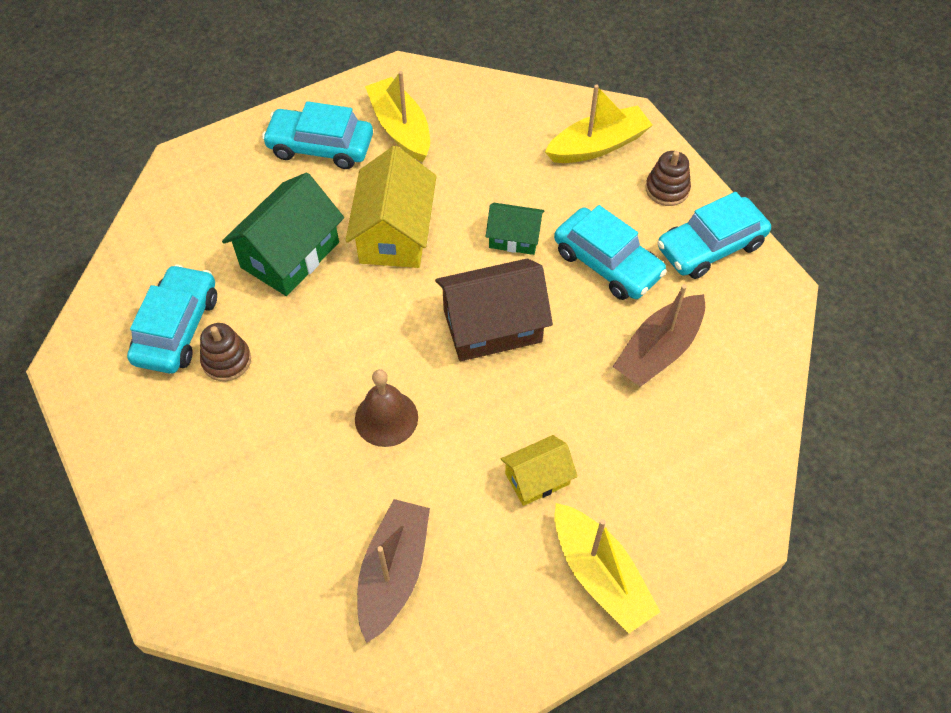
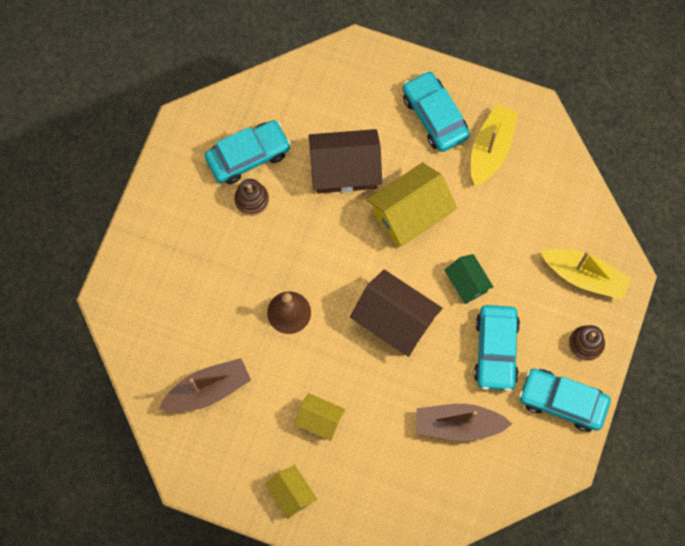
camera: 50 degrees right, 15 degrees up
green house [222,172,344,296] -> brown house [309,129,382,193]
yellow boat [554,503,660,634] -> yellow house [265,465,317,519]

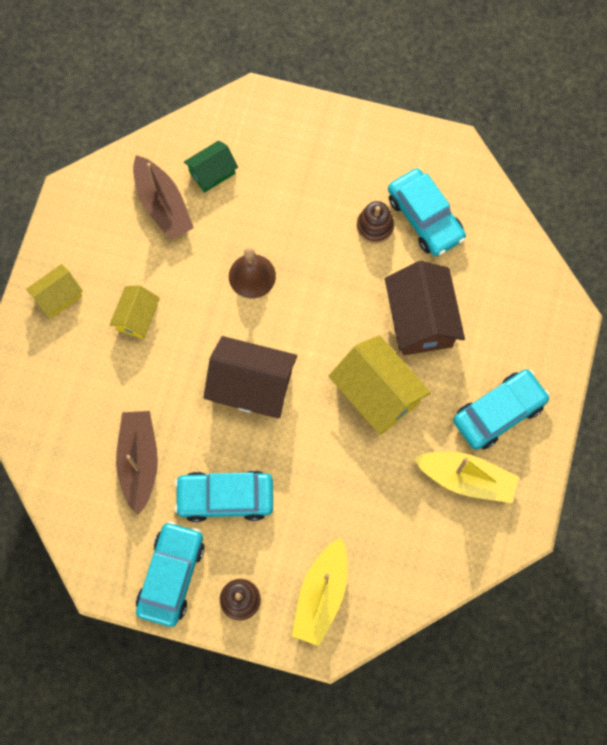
camera: 85 degrees right, 0 degrees up
brown house [350,269,442,357] -> brown house turned 75 degrees clockwise [203,336,297,418]
green house [445,254,493,304] -> green house moved to [184,140,238,193]

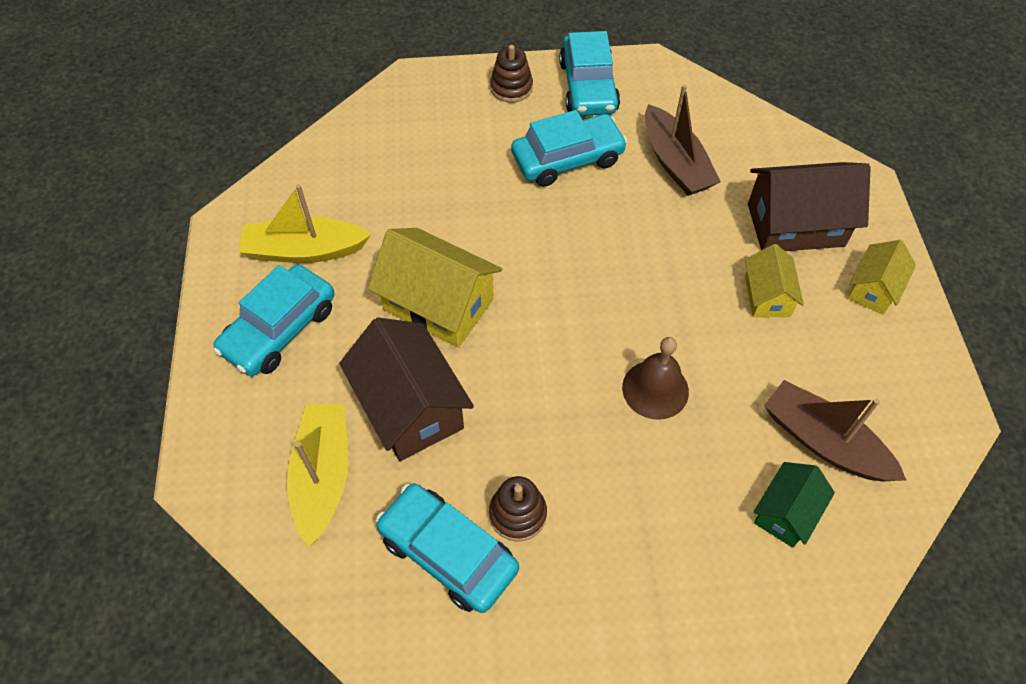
camera: 160 degrees right, 15 degrees down
brown house [203,336,297,418] -> brown house moved to [748,162,871,251]
yellow boat [292,538,347,646] -> yellow boat moved to [287,404,348,547]

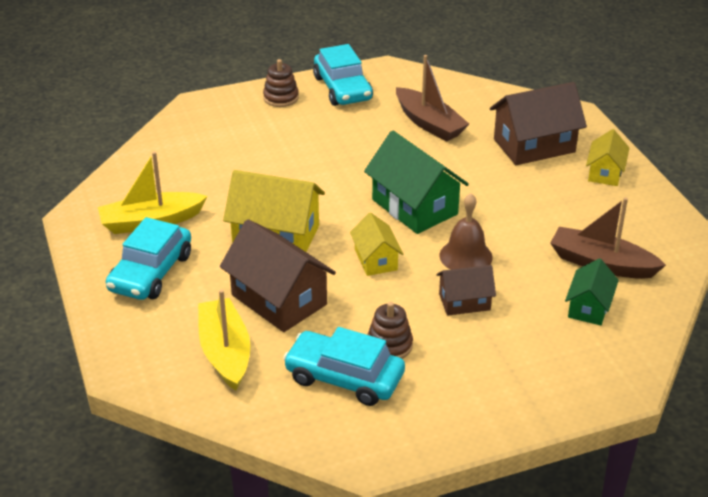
camera: 15 degrees left, 20 degrees down
turquoise car [511,110,628,187] -> none
yellow house [745,244,804,318] -> yellow house moved to [350,213,403,276]
none -> green house [364,131,469,234]
none -> brown house [436,265,496,316]

